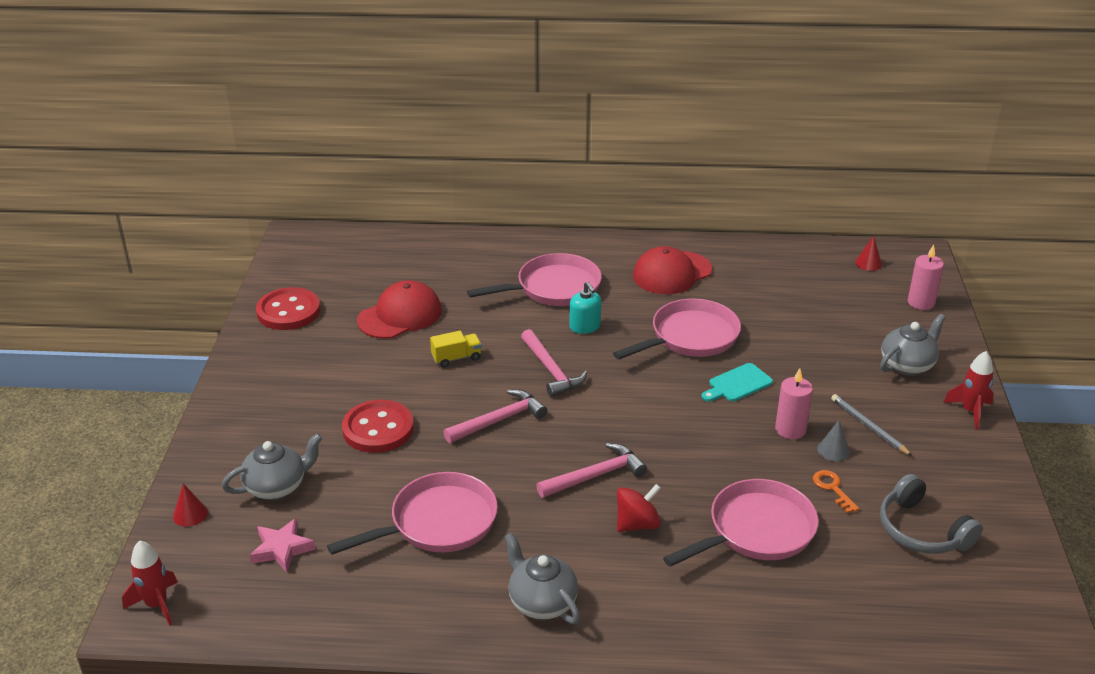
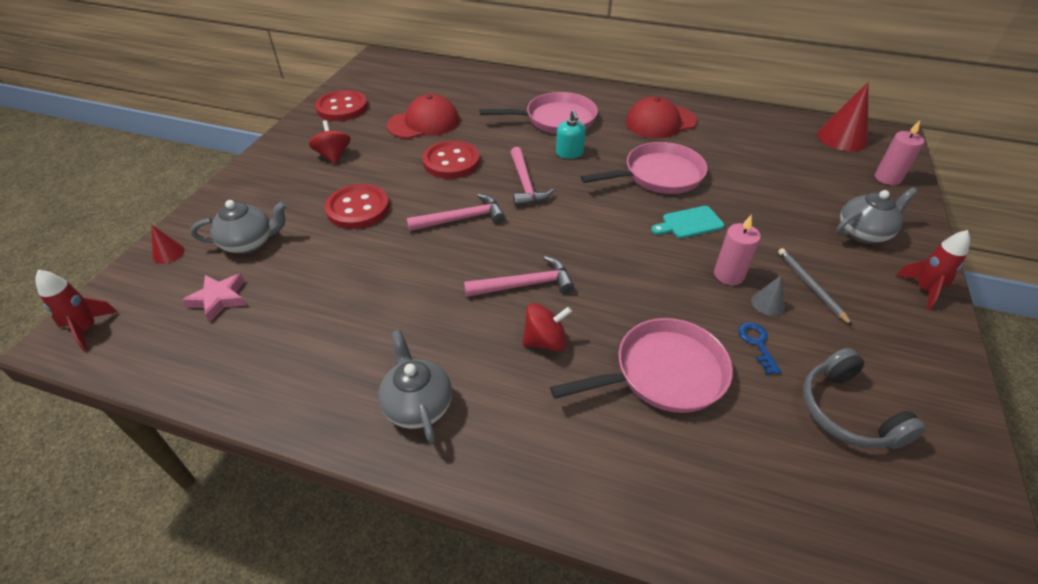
camera: 15 degrees right, 10 degrees up
pink pan [327,472,498,555] -> none
yellow truck [430,331,482,368] -> red button [422,140,480,179]
orange key [813,470,859,513] -> blue key [738,322,781,375]
red cone [855,236,882,271] -> red cone [817,82,868,151], size x2.00
none -> red spinning top [309,120,350,164]

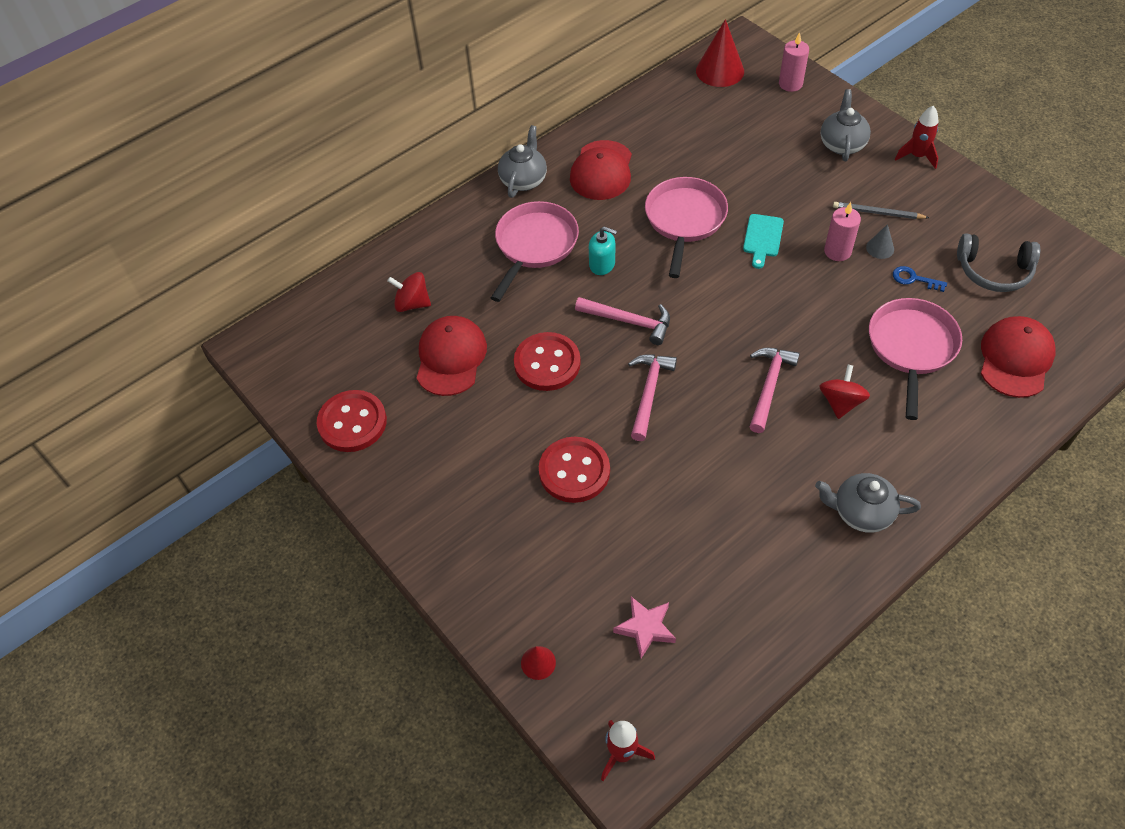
camera: 55 degrees left, 10 degrees up
grey teapot [190,200,287,254] -> grey teapot moved to [498,125,547,198]
red spinning top [309,120,350,164] -> red spinning top moved to [387,272,431,312]
none -> red cap [981,316,1056,398]

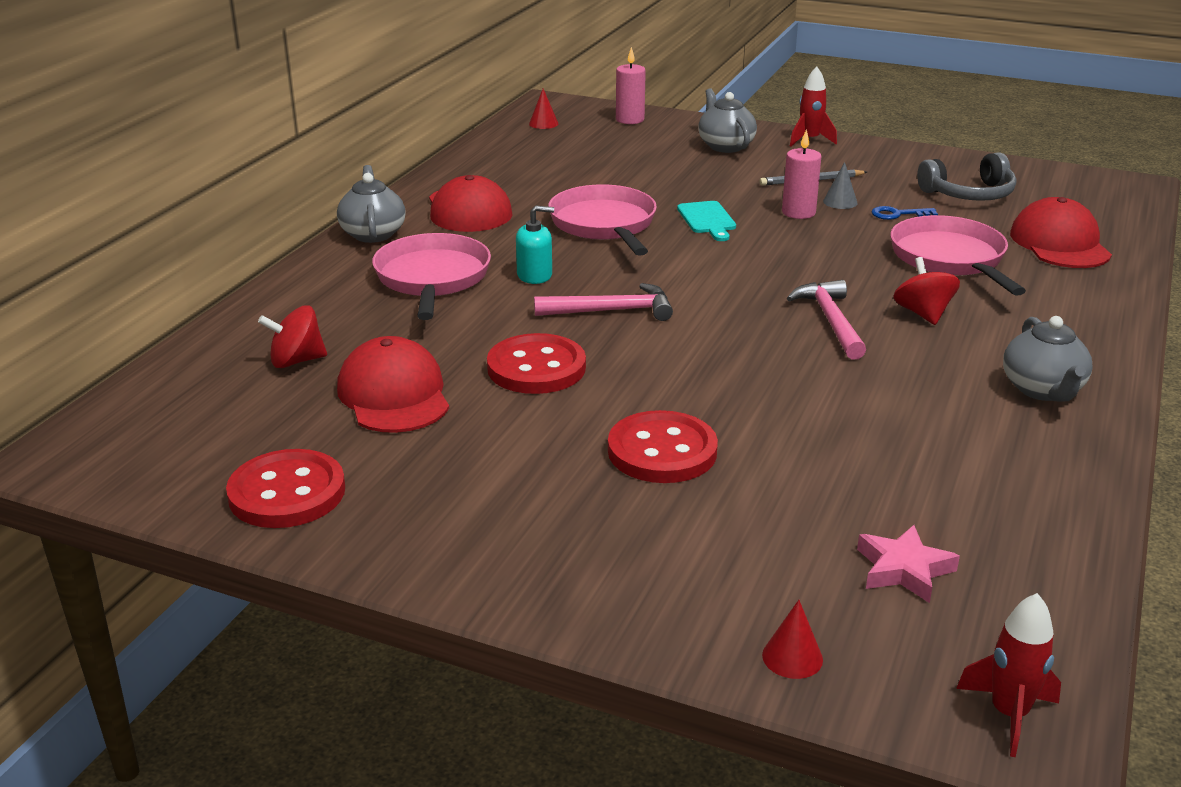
camera: 30 degrees left, 25 degrees down
pink hammer [628,355,677,441] -> none
red cone [696,19,744,87] -> red cone [529,89,559,129], size x0.50
grey teapot [815,473,921,533] -> grey teapot turned 75 degrees counterclockwise [1003,316,1093,402]

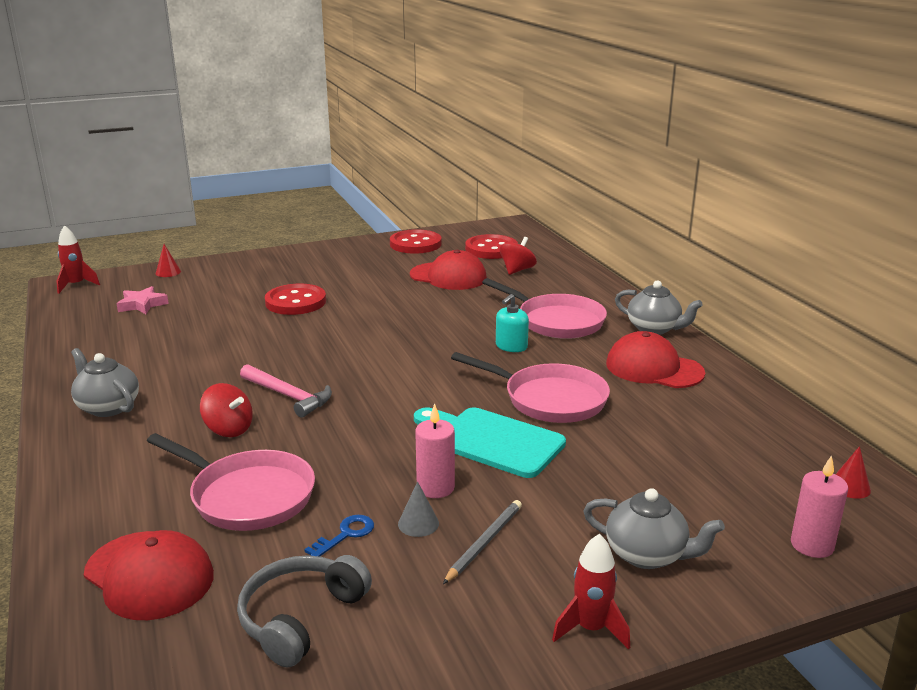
camera: 135 degrees right, 5 degrees down
red button [487,333,586,394] -> red button moved to [465,234,518,259]
pink hammer [534,283,673,321] -> none
turquoise cutting board [677,201,736,241] -> turquoise cutting board [414,407,566,478], size x1.74

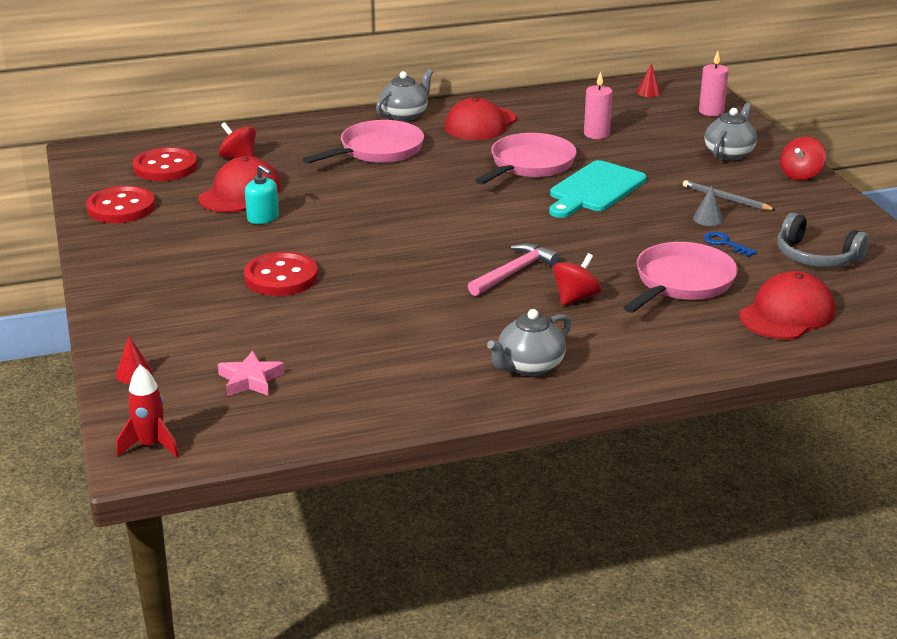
camera: 85 degrees left, 5 degrees up
pink candle [415,403,455,498] -> pink candle moved to [584,71,613,139]
turquoise soap dispenser [496,294,529,352] -> turquoise soap dispenser moved to [245,165,279,224]
red rocket [552,534,630,650] -> red spinning top [780,137,826,180]

